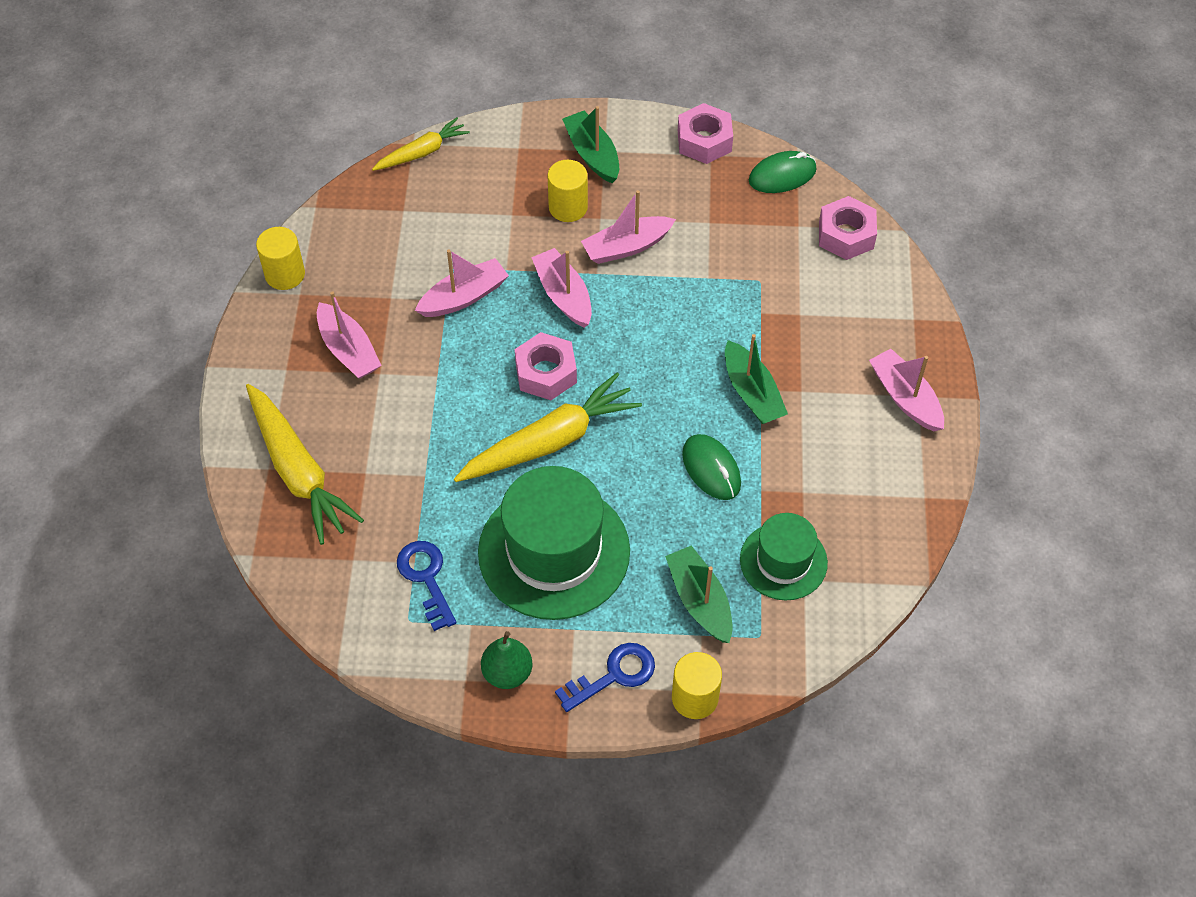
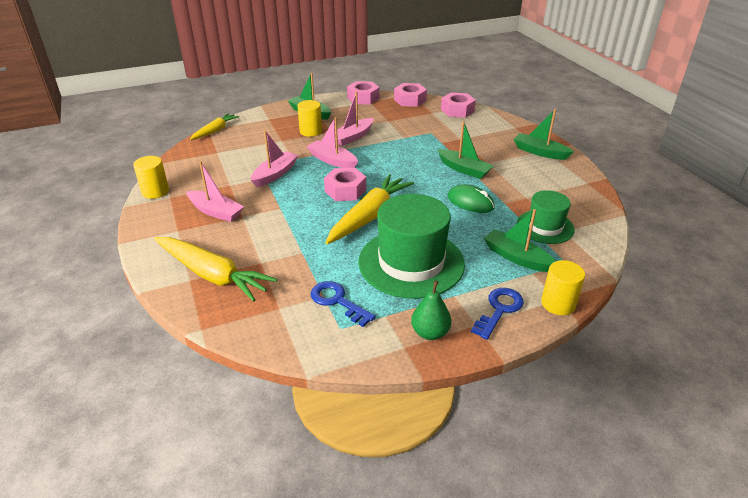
camera: 25 degrees left, 20 degrees down
green mouse [749,151,817,193] -> pink nut [394,83,427,107]
pink boat [869,349,944,431] -> green boat [514,109,574,160]

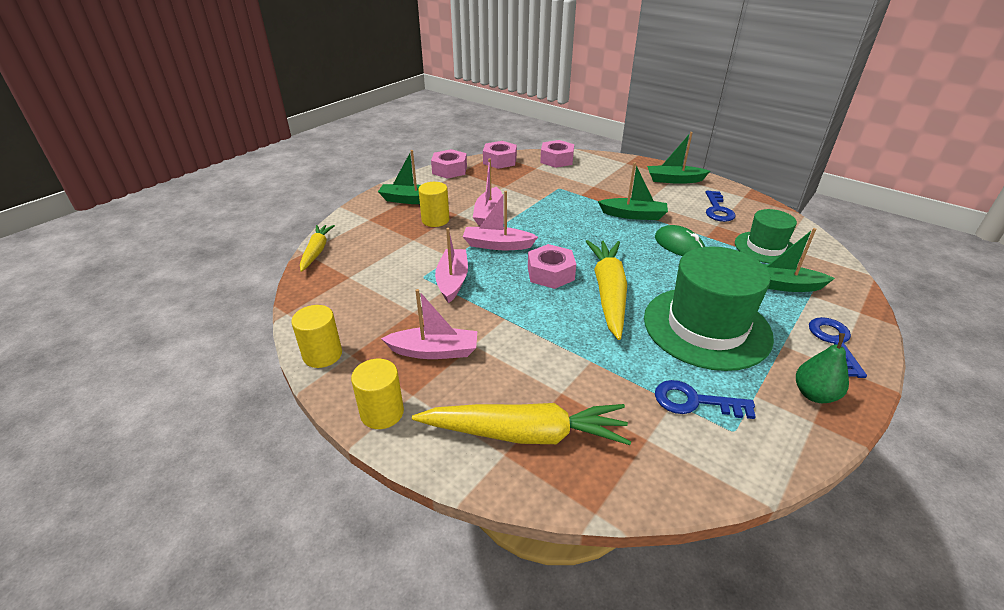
camera: 30 degrees left, 0 degrees up
green mouse [447,185,495,213] -> green mouse turned 45 degrees clockwise [655,225,705,256]
yellow cylinder [541,260,585,315] -> yellow cylinder moved to [351,359,404,429]
none -> blue key [706,191,736,222]

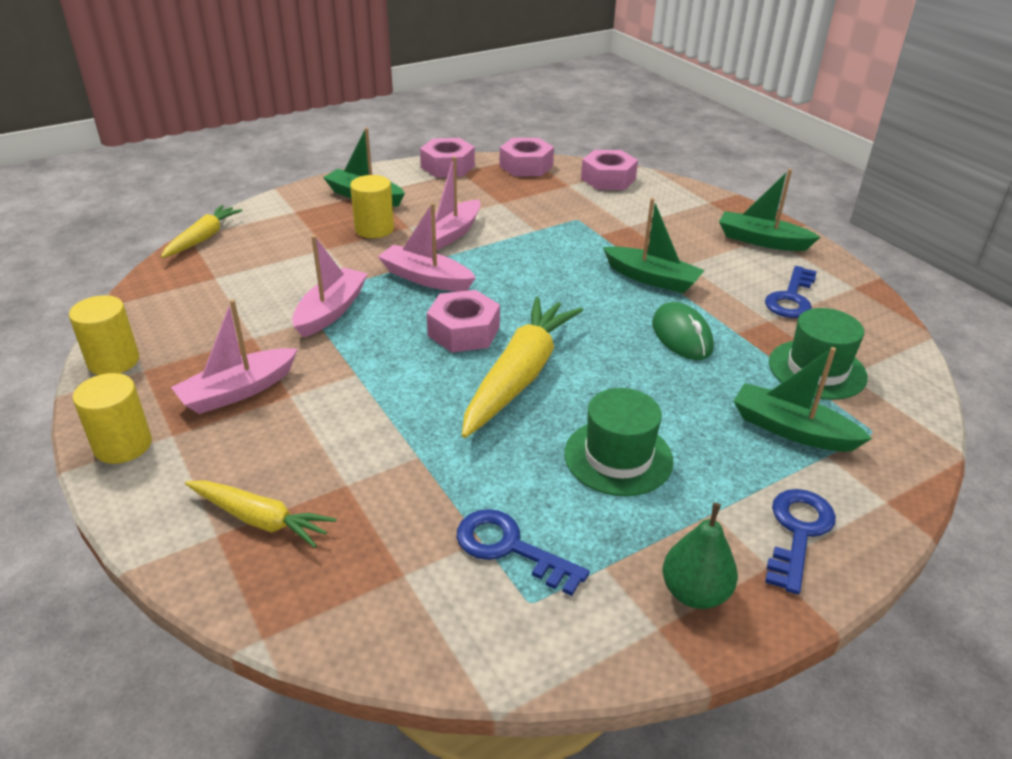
camera: 20 degrees right, 0 degrees up
pink boat [381,289,477,359] -> pink boat turned 120 degrees clockwise [171,299,298,414]
yellow carrot [412,403,631,445] -> yellow carrot [185,480,336,548], size x0.58
green hat [644,246,774,371] -> green hat [564,388,673,496], size x0.57

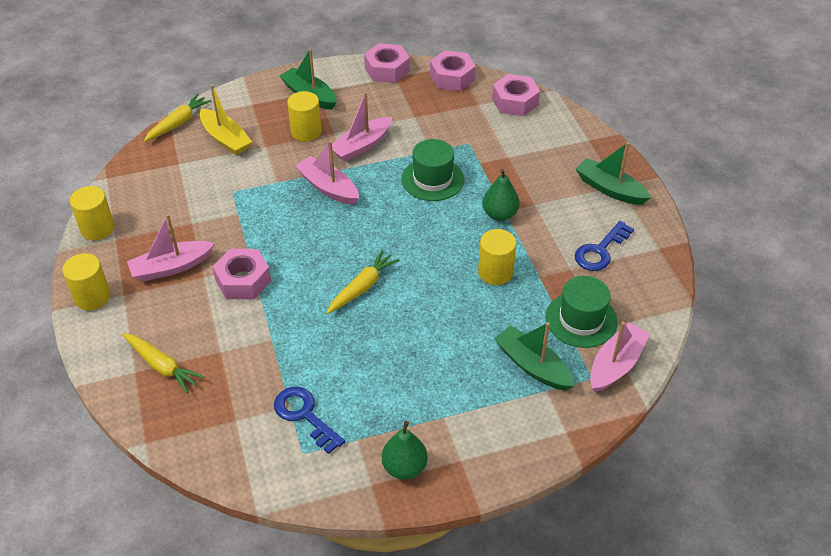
camera: 15 degrees right, 10 degrees up
pink boat [292,235,368,338] -> pink boat moved to [590,322,650,392]
pink nut [427,290,500,352] -> pink nut moved to [212,249,271,299]
yellow carrot [462,297,583,438] -> yellow carrot [327,250,399,314], size x0.58
green hat [564,388,673,496] -> green hat moved to [401,139,464,201]
green boat [603,198,705,293] -> green pear [483,169,520,221]
green mouse [652,302,714,360] -> yellow cylinder [478,229,516,285]
blue key [765,489,836,595] -> none
none -> yellow boat [200,85,252,155]

